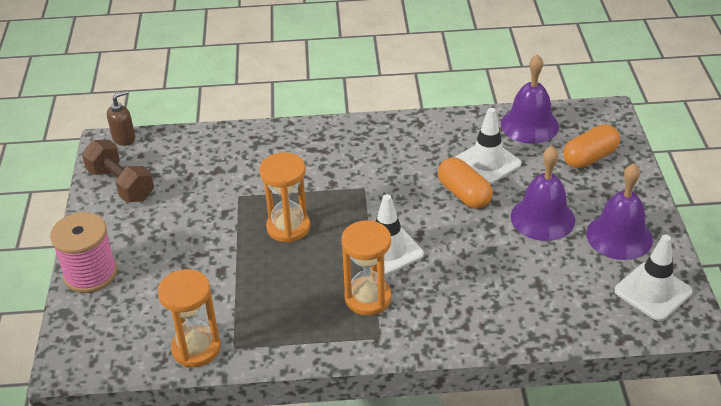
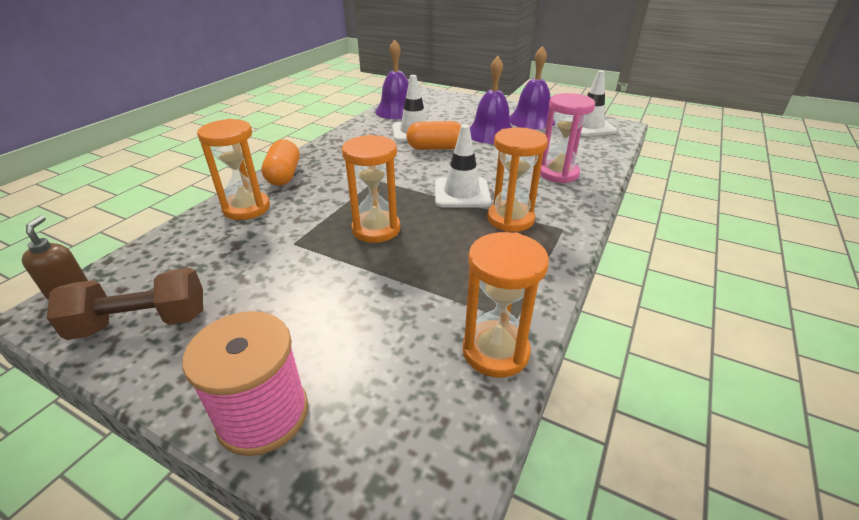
camera: 60 degrees left, 5 degrees down
orange capsule [563,124,620,169] -> orange capsule moved to [261,139,299,186]
none -> orange hourglass [197,119,270,220]
none -> pink hourglass [540,93,595,183]

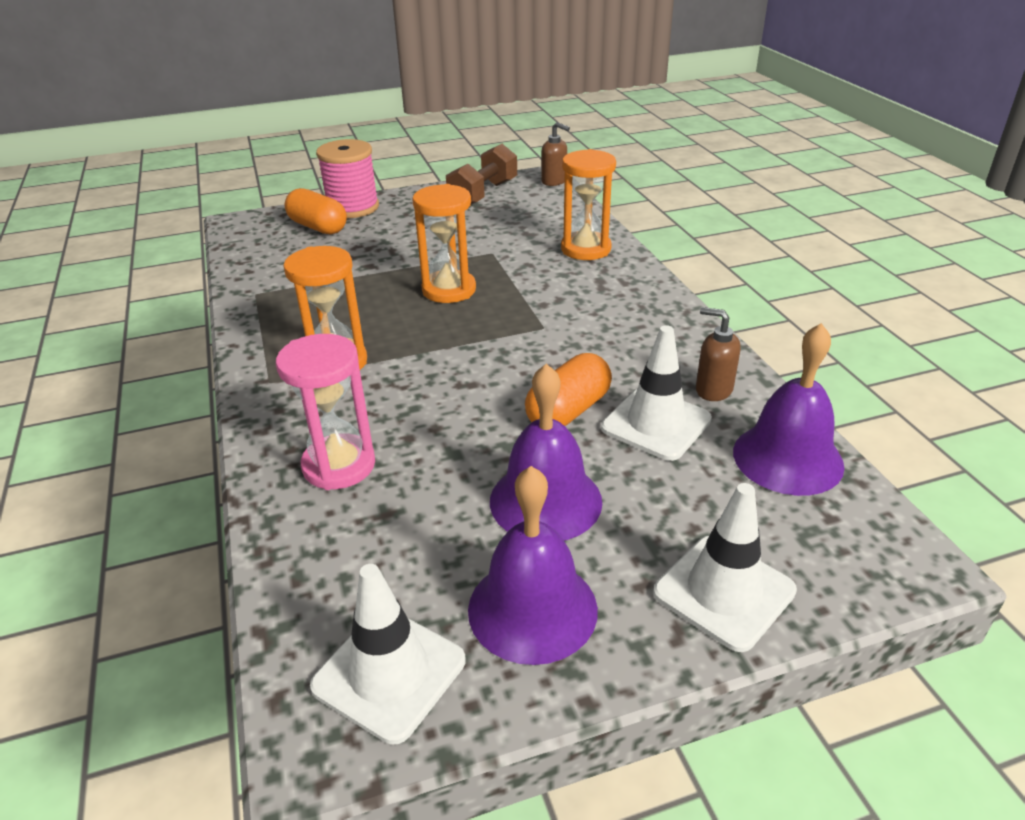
camera: 135 degrees right, 0 degrees up
orange capsule [261,139,299,186] -> orange capsule moved to [285,188,347,235]
white traffic cone [435,125,491,207] -> white traffic cone moved to [653,483,797,652]
orange hourglass [463,232,549,378] -> none
none -> brown soap dispenser [696,307,741,401]

